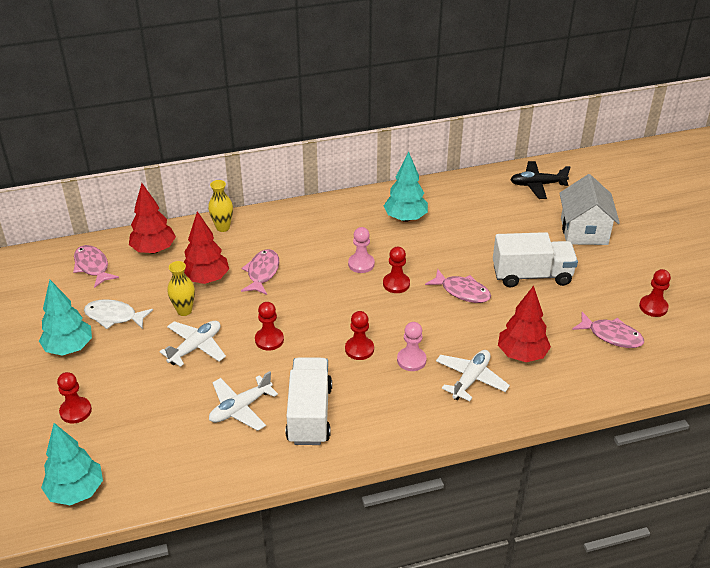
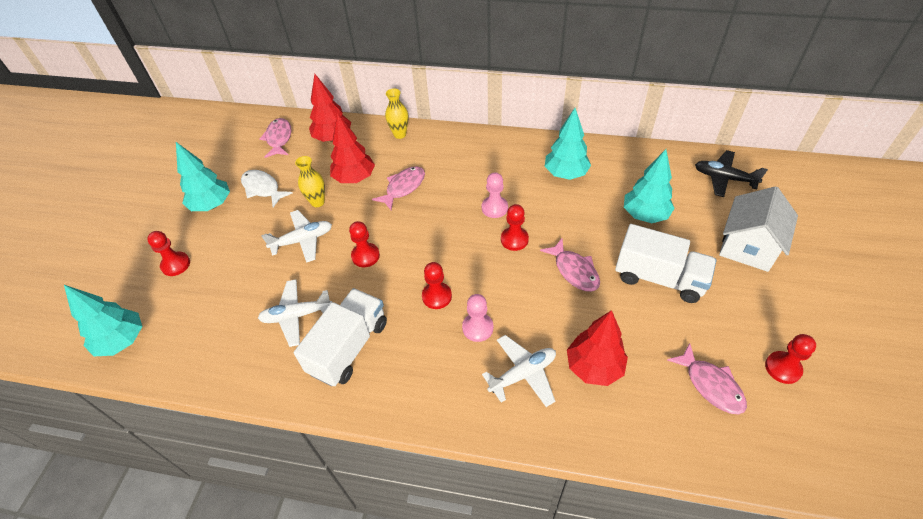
camera: 30 degrees right, 10 degrees up
none -> turquoise tree [624,149,674,223]

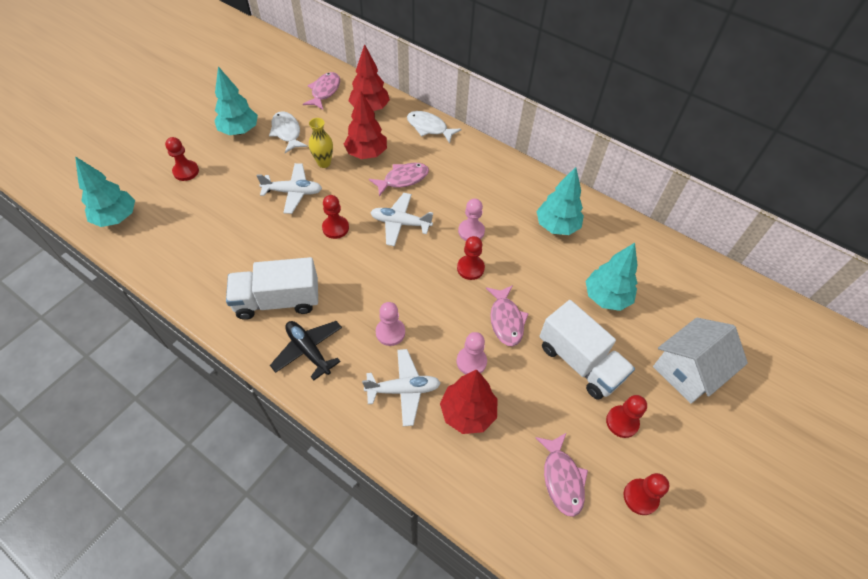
camera: 20 degrees right, 5 degrees up
white plane [258,279,332,347] -> white plane moved to [370,193,433,246]
white truck [294,288,387,386] -> white truck turned 150 degrees counterclockwise [226,257,318,320]
yellow vase [385,89,408,139] -> white fish [407,111,462,143]
red pawn [422,262,452,309] -> red pawn moved to [606,395,647,438]
black plane [695,150,768,197] -> black plane moved to [270,321,342,381]
none -> pink pawn [457,332,487,374]

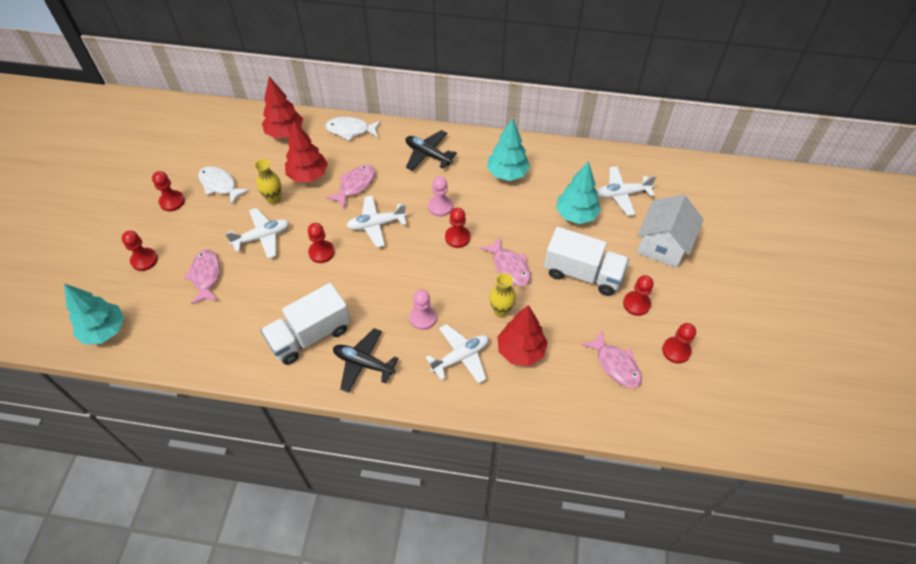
camera: 25 degrees left, 0 degrees up
turquoise tree [214,66,258,135] -> red pawn [152,171,185,211]
pink fish [303,72,340,110] -> pink fish moved to [184,249,220,305]
pink pawn [457,332,487,374] -> yellow vase [490,273,516,318]
none -> black plane [406,130,457,171]
none -> white plane [597,166,656,216]

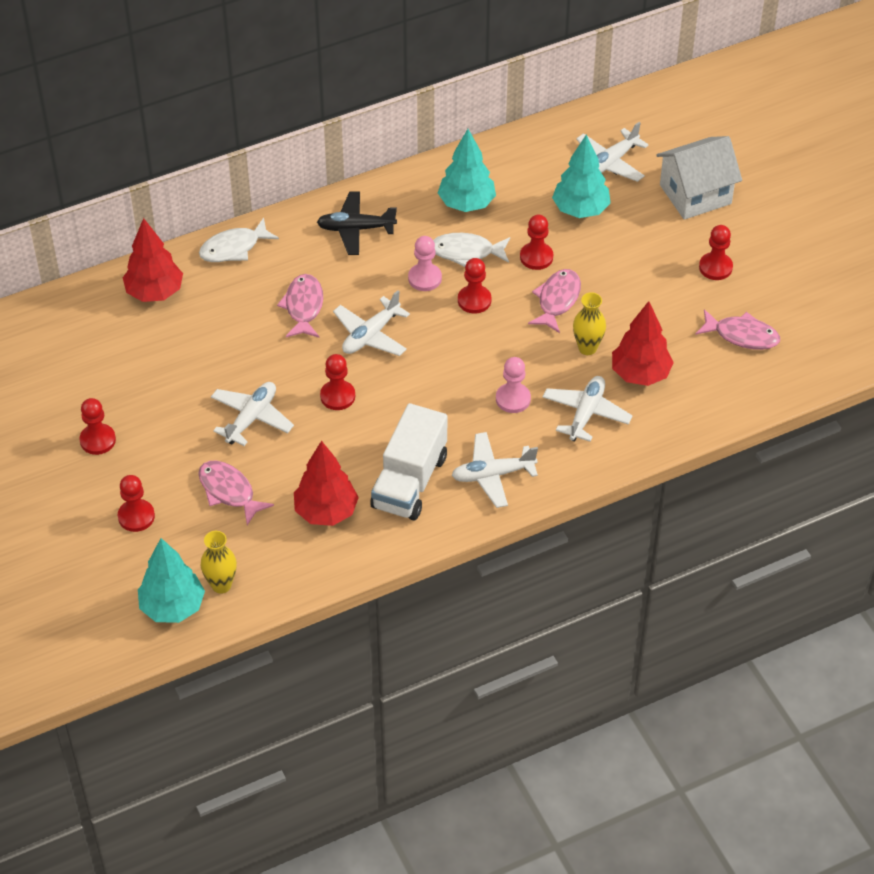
camera: 35 degrees left, 5 degrees down
white fish [198,166,250,204] -> white fish moved to [433,233,510,267]
yellow vase [255,159,281,205] -> yellow vase moved to [200,531,237,594]
red tree [285,121,328,182] -> red tree moved to [294,440,359,526]
black plane [333,328,398,393] -> white plane [451,432,538,508]
pink fish [480,237,531,286] -> pink fish turned 90 degrees counterclockwise [528,269,581,333]
white truck [544,227,629,296] -> none
white house [637,194,704,268] -> white house turned 75 degrees clockwise [656,136,742,220]
red pawn [662,323,696,364] -> red pawn moved to [520,215,553,270]

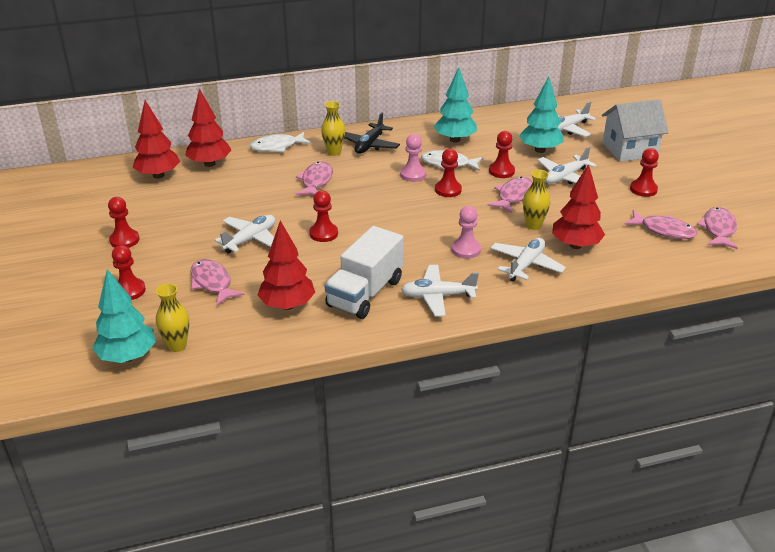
camera: 10 degrees right, 15 degrees down
black plane [317,192,397,255] -> black plane turned 75 degrees counterclockwise [344,112,400,154]
white plane [333,290,410,356] -> white plane moved to [538,146,597,185]
none -> red tree [133,100,180,179]
none -> yellow vase [321,101,345,156]
none -> pink fish [697,207,738,249]

